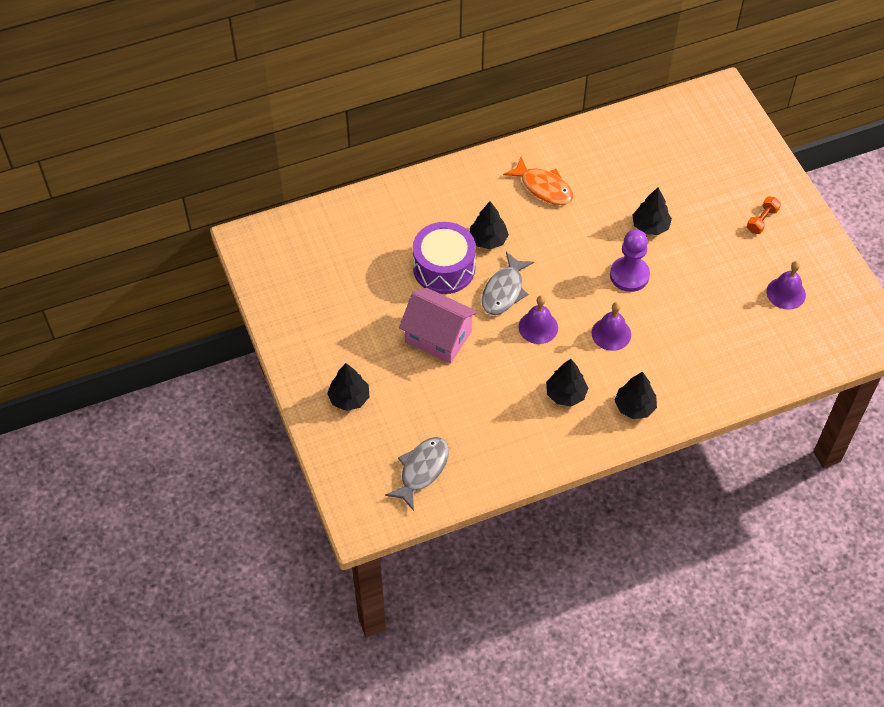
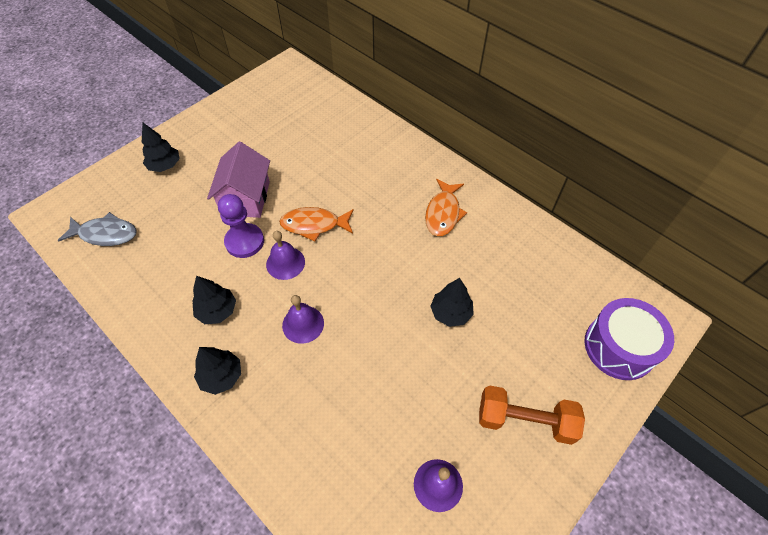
camera: 65 degrees right, 0 degrees up
purple drum [413,222,476,294] -> purple drum moved to [585,298,674,380]
black tree [470,201,509,250] -> none
grey fish [482,252,534,315] -> orange fish [279,207,354,241]
purple pawn [610,229,650,292] -> purple pawn moved to [218,194,264,258]
orange dumbbell [747,197,781,234] -> orange dumbbell [479,385,585,445], size x1.85

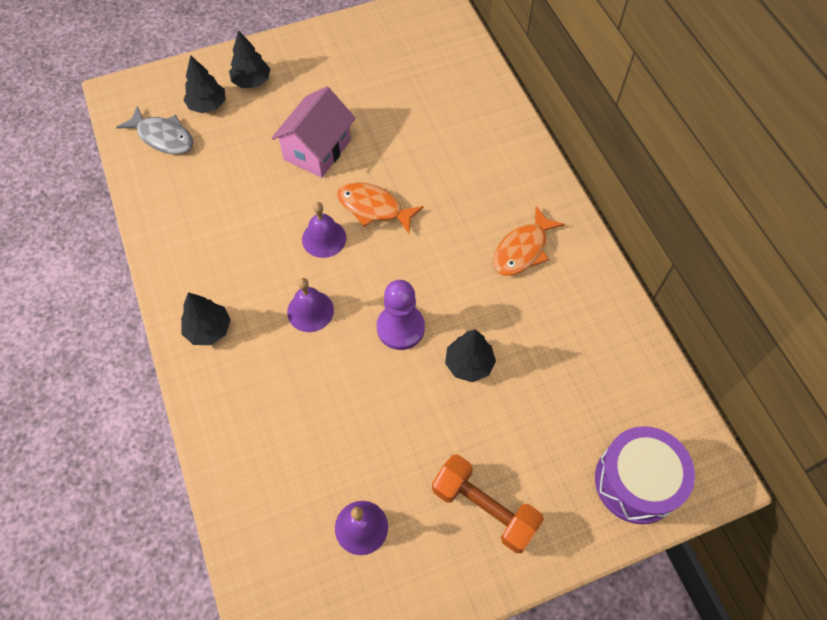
camera: 25 degrees right, 5 degrees up
black tree [192,276,236,324] -> black tree moved to [183,55,226,113]
purple pawn [218,194,264,258] -> purple pawn moved to [377,280,425,350]

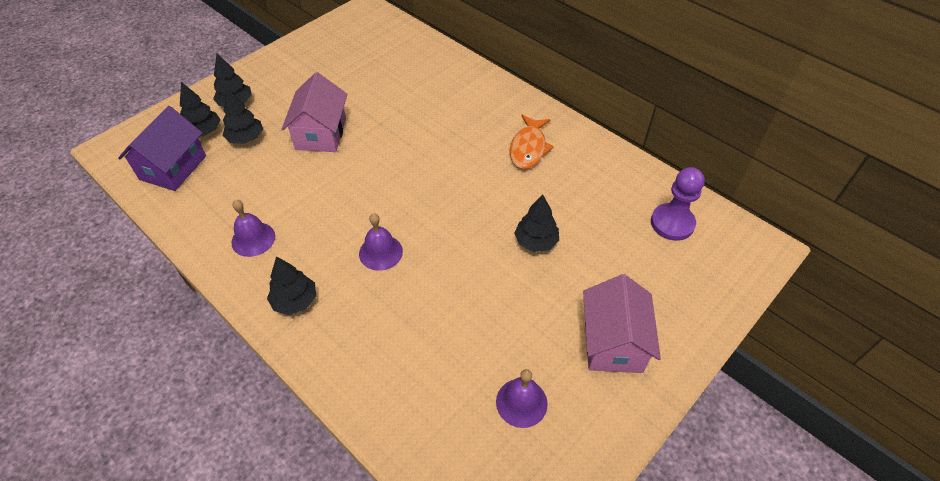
camera: 25 degrees left, 10 degrees down
grey fish [116,106,193,154] -> purple house [118,106,206,191]
purple bell [302,202,346,258] -> purple bell moved to [231,200,275,257]
orange fish [337,182,424,233] -> none
purple pawn [377,280,425,350] -> purple pawn moved to [651,167,705,241]
orange dumbbell [432,455,544,553] -> pink house [583,274,661,373]
purple drum [595,426,695,524] -> none
none -> black tree [223,89,263,144]

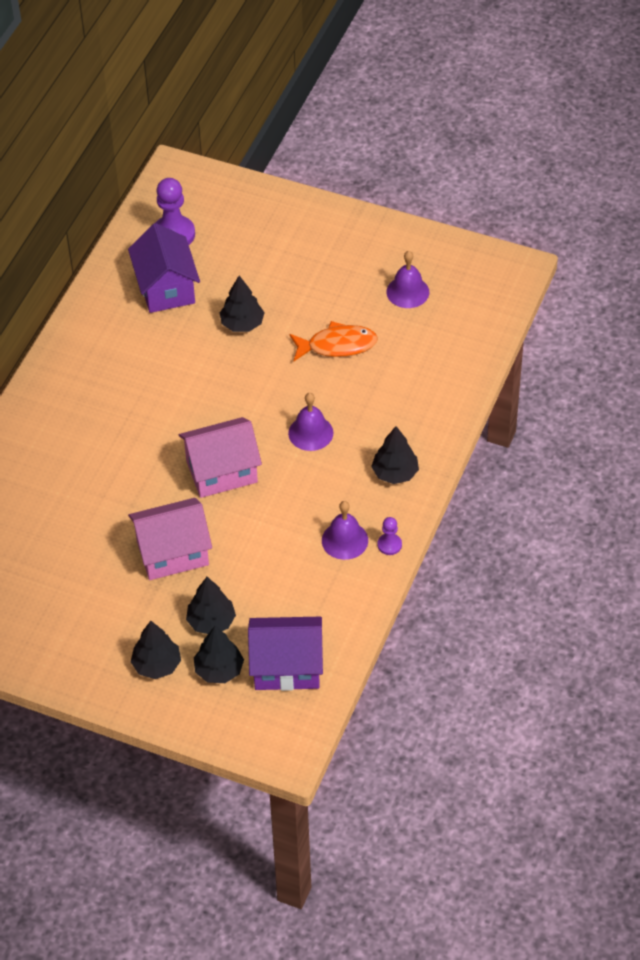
camera: 110 degrees left, 0 degrees up
orange fish [509,114,554,169] -> orange fish moved to [289,321,378,361]
pink house [583,274,661,373] -> pink house moved to [179,417,262,498]
none -> purple house [128,223,200,313]
none -> purple pawn [378,517,402,555]

